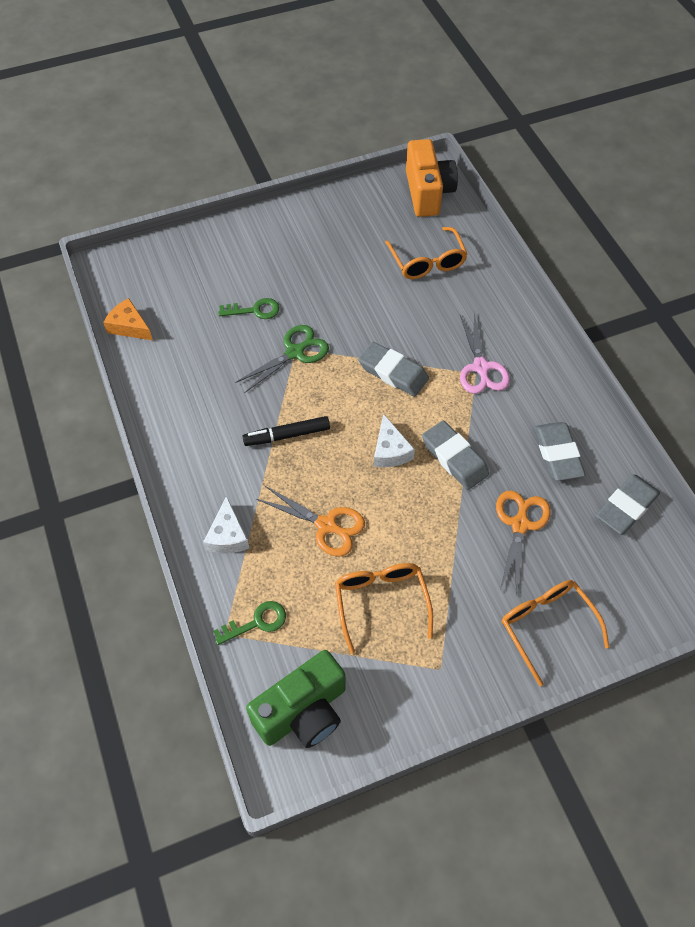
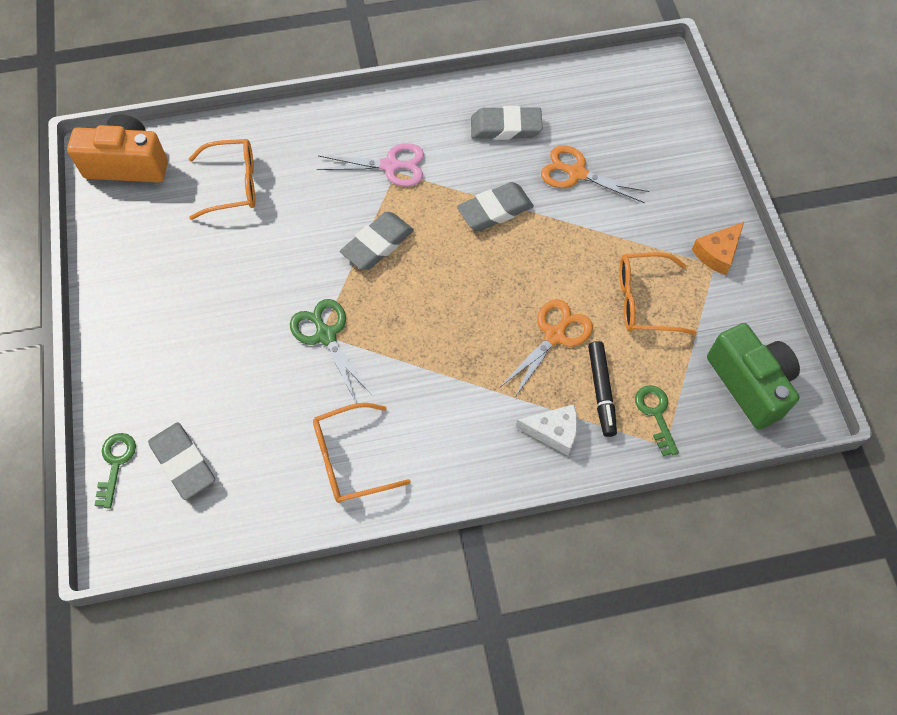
camera: 80 degrees left, 5 degrees up
orange cheese [103,298,153,340] -> orange cheese moved to [692,222,744,275]
green key [218,298,279,319] -> green key moved to [95,433,136,508]
black marker [242,416,330,446] -> black marker moved to [588,341,617,437]
white cheese [374,414,415,467] -> none
orange glasses [502,580,610,686] -> orange glasses moved to [313,403,411,503]
grey eraser [596,475,660,535] -> grey eraser moved to [148,422,215,500]

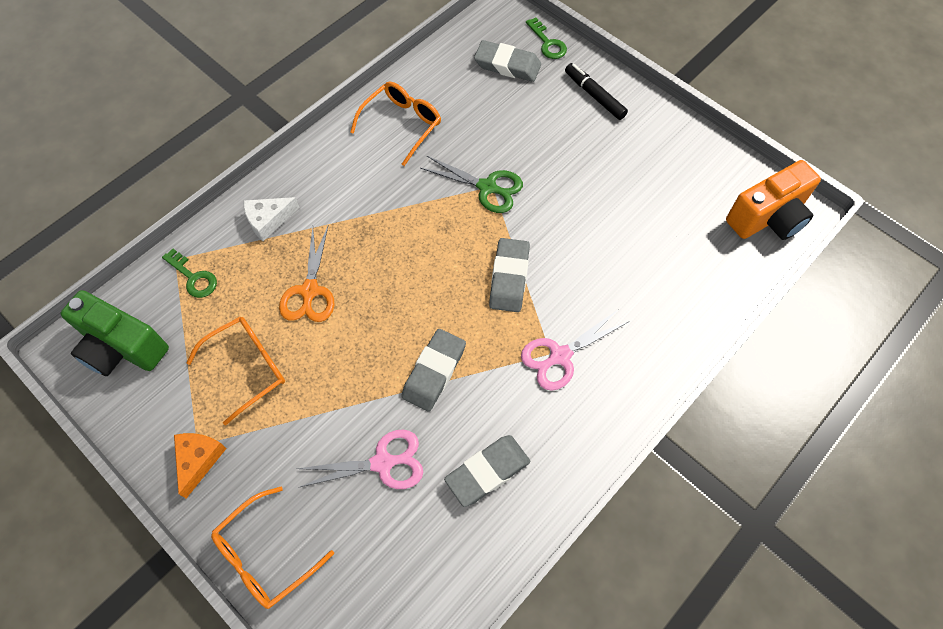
camera: 145 degrees right, 0 degrees up
orange glasses [189,139,255,220] -> orange glasses moved to [211,486,334,609]
orange scissors [541,145,650,203] -> pink scissors [297,430,423,489]
black marker [588,341,617,437] -> black marker moved to [565,63,628,120]

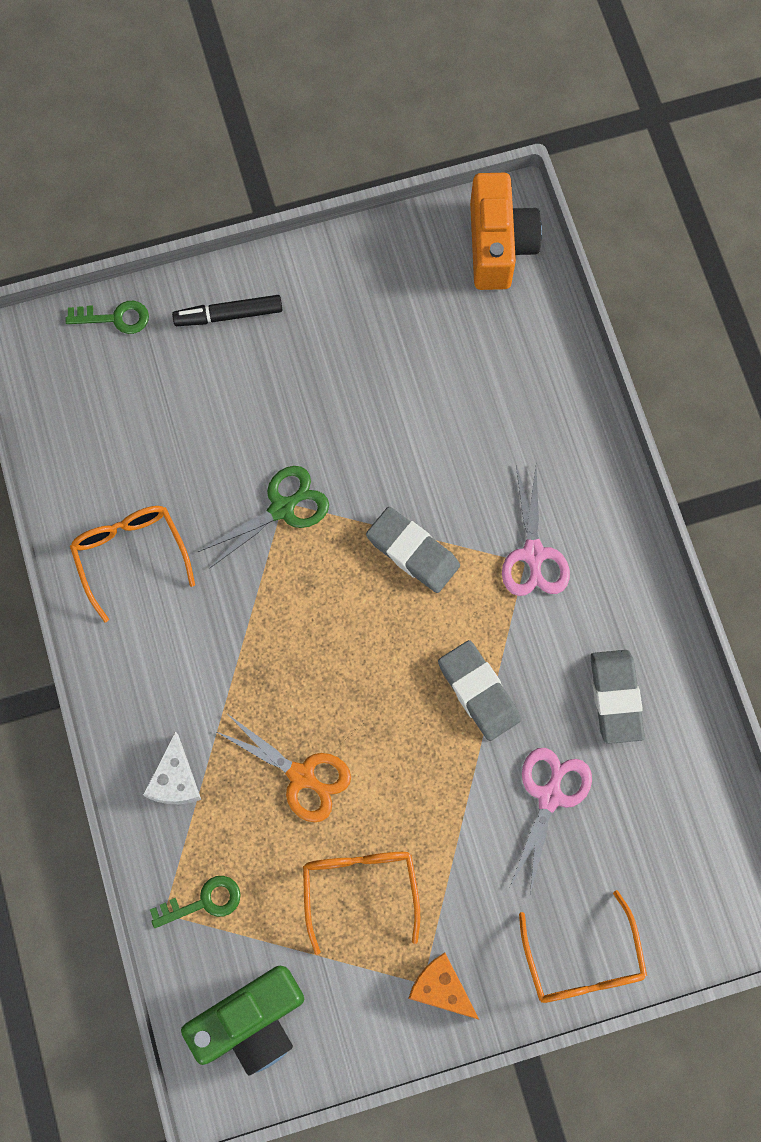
camera: 60 degrees left, 10 degrees up
grey eraser [474,40,541,82] -> none

